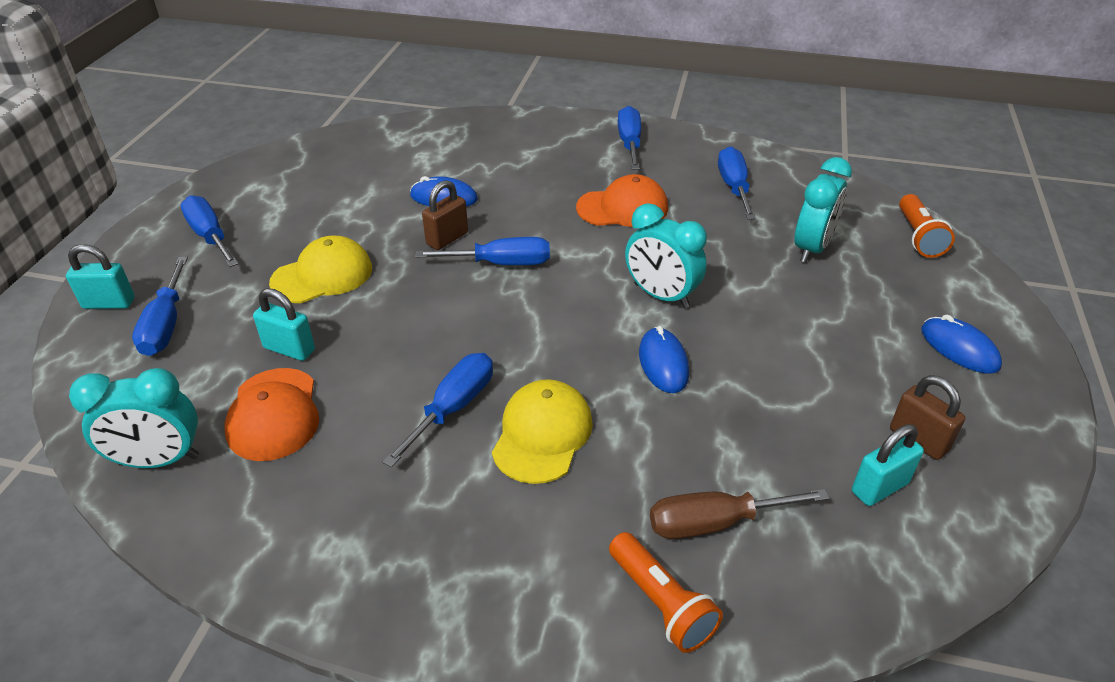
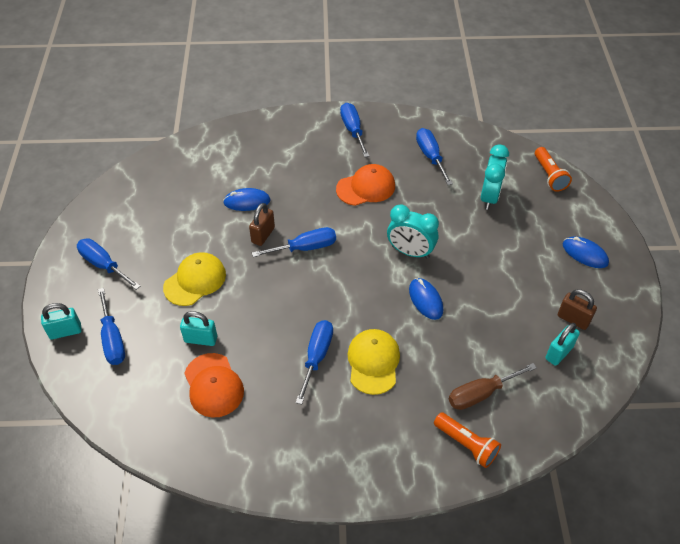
camera: 15 degrees left, 10 degrees up
turquoise clock [69,368,199,468] -> none

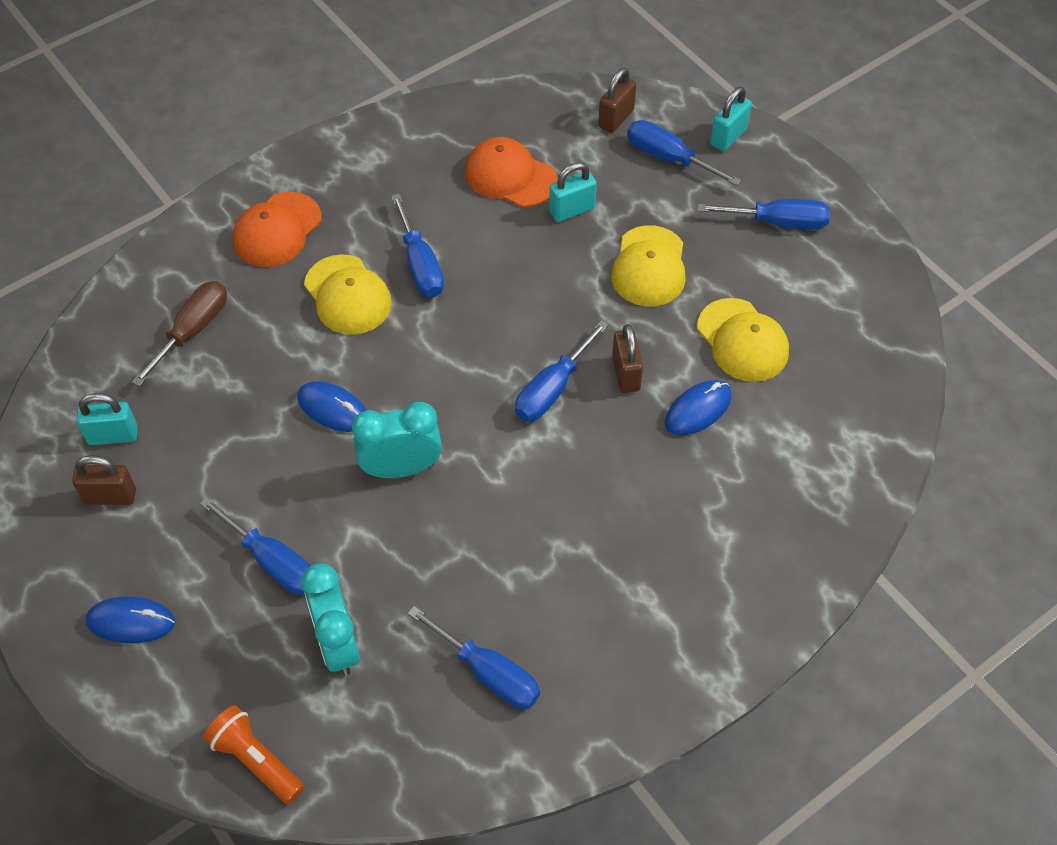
camera: 145 degrees right, 5 degrees up
orange cap [336,164,395,206] -> orange cap moved to [233,192,321,267]
blue screwdriver [340,103,369,157] -> blue screwdriver moved to [200,497,310,595]
orange flashlight [434,412,501,468] -> none
turquoise padlock [546,323,580,366] -> turquoise padlock turned 75 degrees clockwise [76,393,138,445]
none -> brown padlock [598,68,636,133]
none -> yellow cap [697,298,789,382]

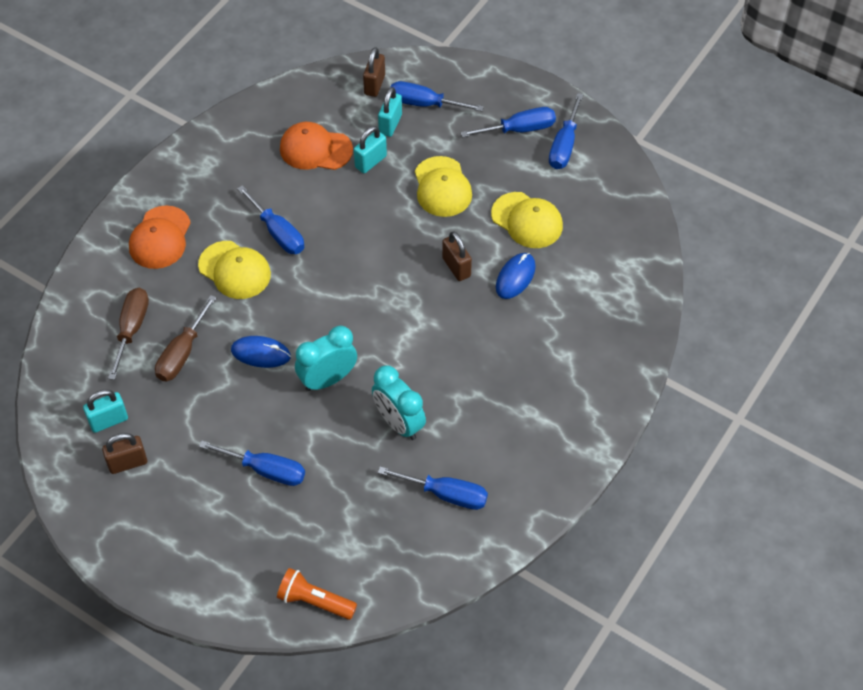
camera: 20 degrees left, 0 degrees up
blue mouse [86,597,175,643] -> none
turquoise clock [301,564,360,676] -> turquoise clock moved to [372,365,426,440]
blue screwdriver [515,320,609,422] -> blue screwdriver moved to [549,93,584,169]
turquoise padlock [710,87,752,151] -> turquoise padlock moved to [378,87,402,137]
none -> brown screwdriver [155,295,217,381]

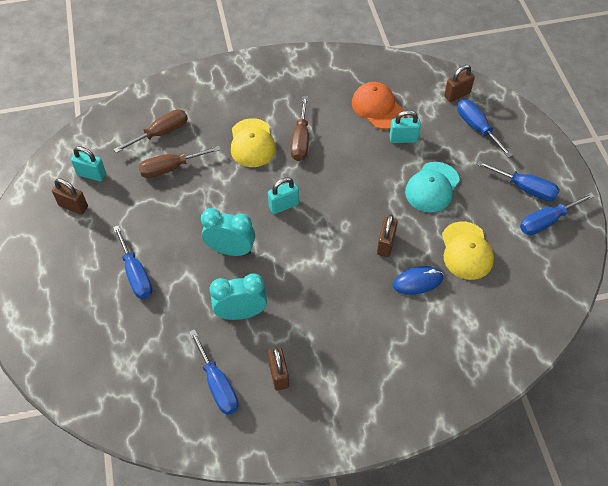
camera: 45 degrees right, 0 degrees up
orange cap [129,205,191,269] -> none
blue mouse [231,336,291,368] -> none
blue screwdriver [237,185,304,254] -> brown screwdriver [291,96,309,161]
orange flashlight [277,568,357,620] -> none
turquoise clock [372,365,426,440] -> turquoise clock turned 75 degrees clockwise [210,273,267,320]
turquoise padlock [378,87,402,137] -> turquoise padlock moved to [268,177,299,214]
yellow cap [415,156,472,217] -> turquoise cap [405,162,460,213]
none -> brown padlock [268,347,289,391]

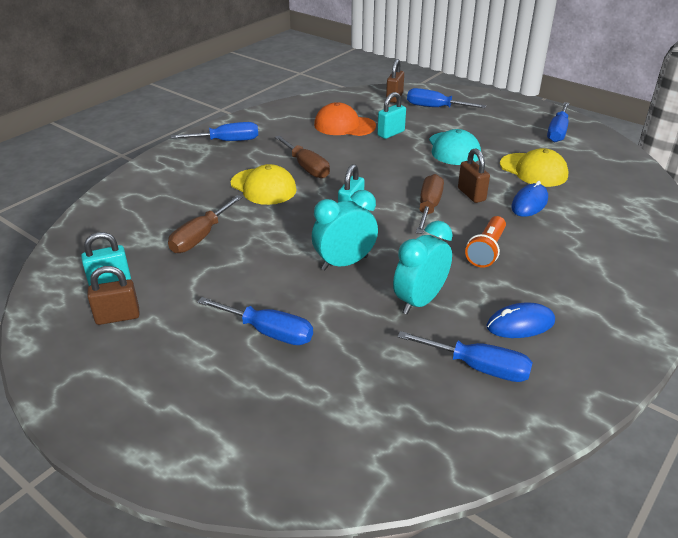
camera: 40 degrees left, 20 degrees down
brown screwdriver [113,109,188,153] -> brown screwdriver moved to [416,174,444,234]
brown padlock [268,347,289,391] -> blue mouse [486,303,555,338]
blue screwdriver [477,160,560,201] -> blue screwdriver moved to [171,122,258,141]
none -> orange flashlight [465,216,506,268]

